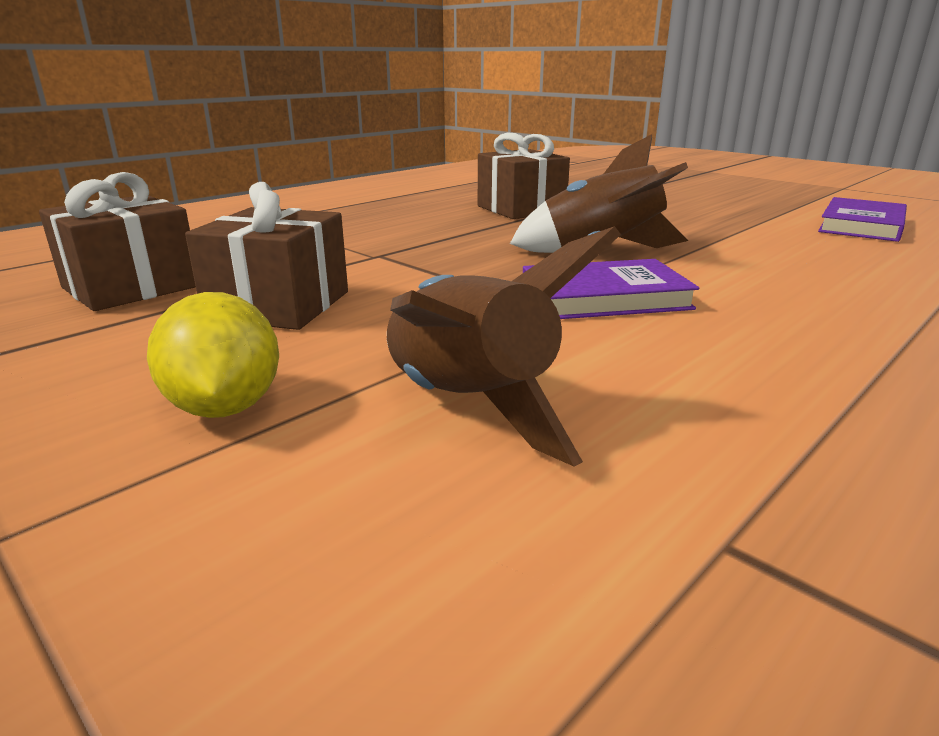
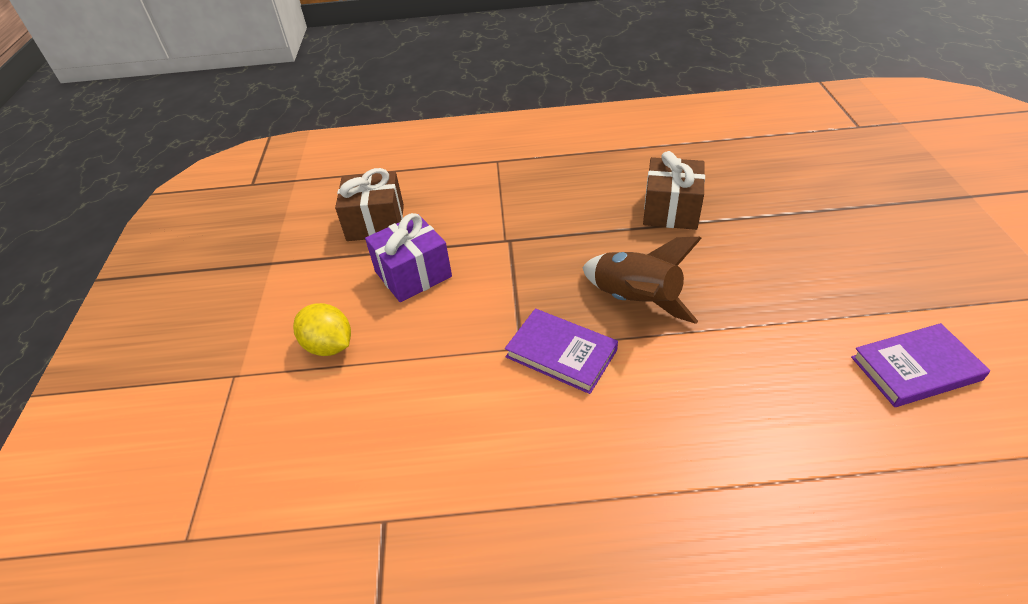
camera: 45 degrees right, 20 degrees up
yellow lemon [147,292,279,418] -> yellow lemon turned 75 degrees counterclockwise [293,303,351,356]
brown gift [185,182,348,330] -> purple gift [365,213,452,302]
brown rocket [387,226,621,467] -> none

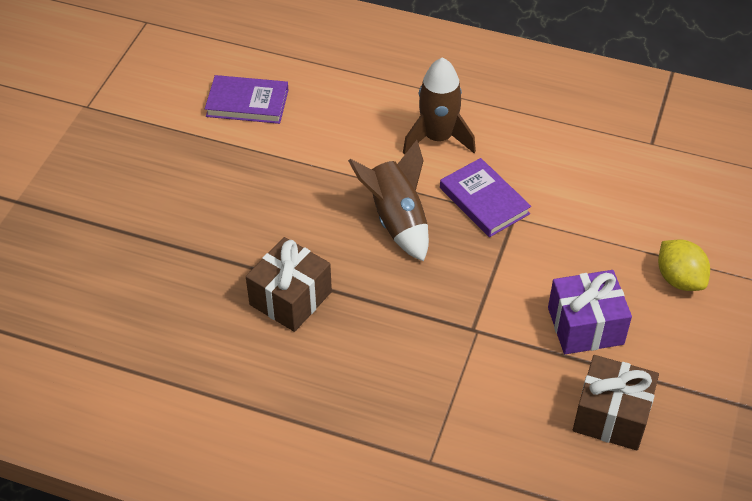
camera: 160 degrees left, 5 degrees up
none -> brown rocket [403,57,476,155]

